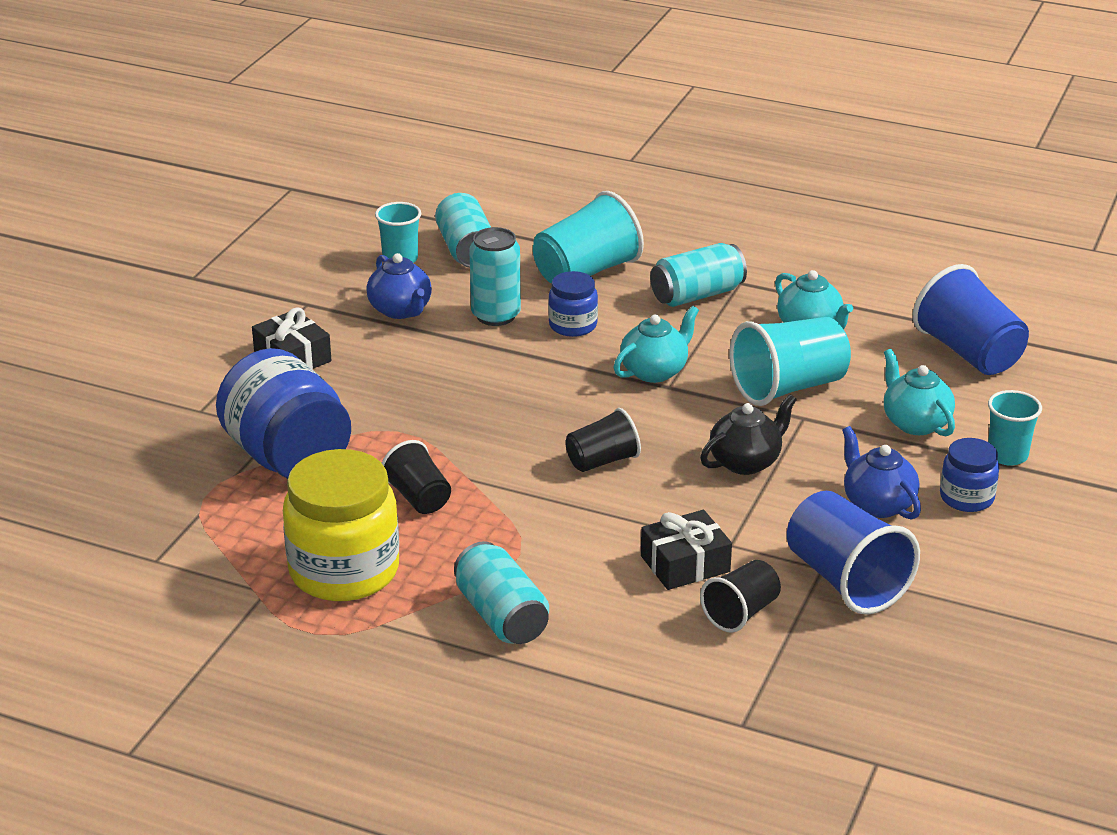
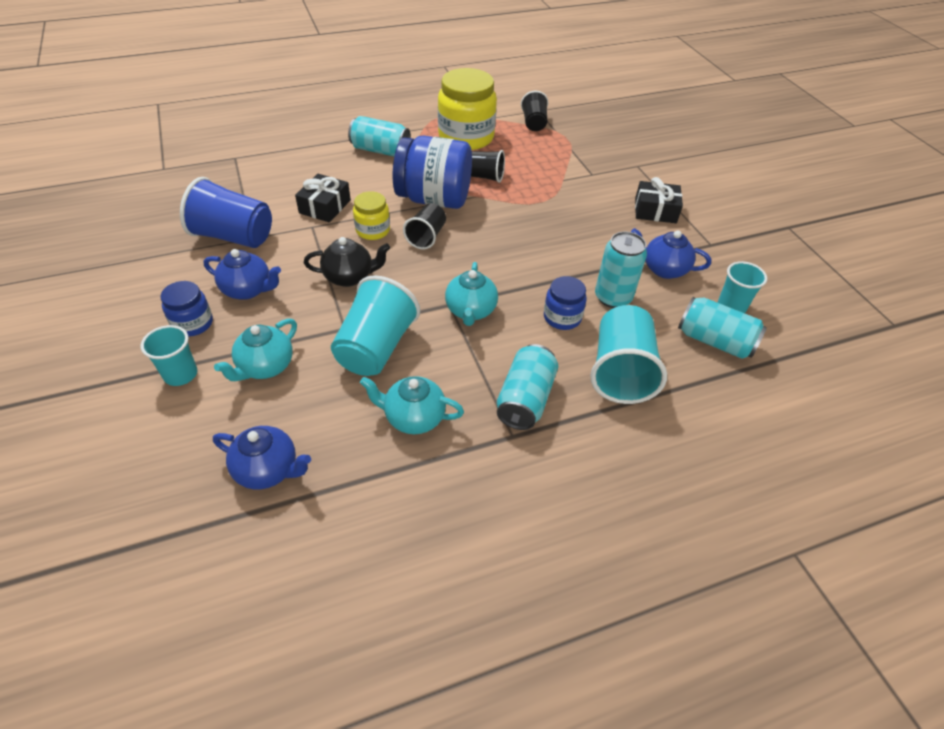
camera: 135 degrees right, 15 degrees up
blue jar [216,348,351,479] -> blue jar moved to [393,136,472,209]
black teapot [700,394,797,475] -> black teapot turned 105 degrees counterclockwise [304,237,390,287]
black cup [700,560,781,633] -> black cup moved to [521,91,548,131]
turquoise teapot [884,349,955,436] -> turquoise teapot turned 105 degrees clockwise [214,318,297,381]
blue cup [913,264,1029,375] -> blue teapot [213,426,311,489]
none -> yellow jar [353,191,390,240]

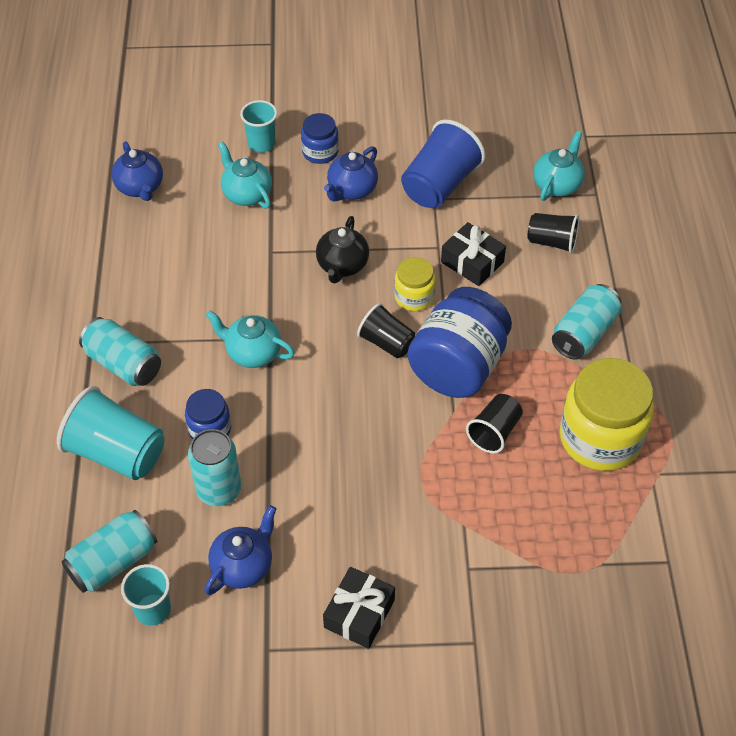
camera: 110 degrees right, 5 degrees up
blue teapot [213,426,311,489] -> blue teapot turned 60 degrees counterclockwise [111,141,163,201]
turquoise cup [331,275,420,376] -> none
turquoise teapot [360,376,464,434] -> turquoise teapot moved to [533,131,585,201]
black cup [521,91,548,131] -> black cup moved to [528,213,579,253]

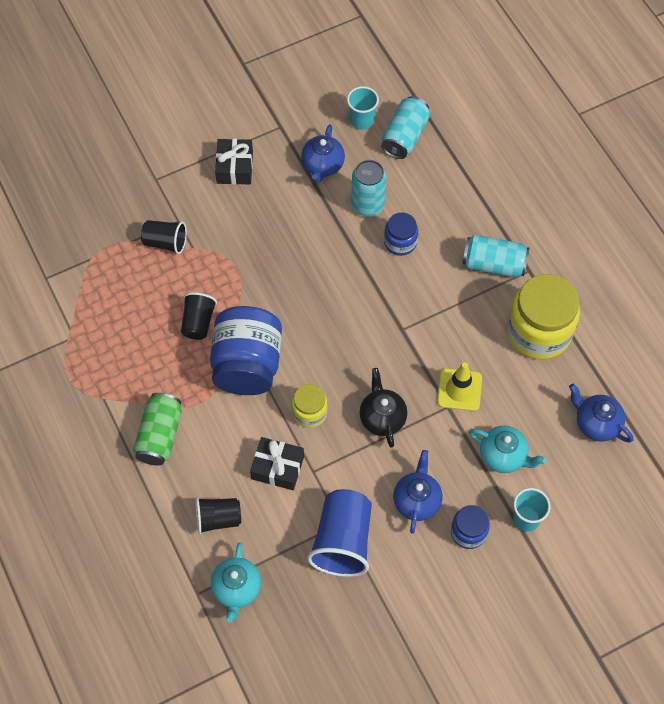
camera: 155 degrees right, 10 degrees up
turquoise cup [57,386,164,480] -> none
turquoise teapot [206,311,295,368] -> none
black cup [357,303,415,358] -> black cup moved to [141,220,187,254]
turquoise can [552,284,622,360] -> green can [133,393,182,465]
yellow jar [560,358,654,471] -> yellow jar moved to [507,274,580,359]
none -> yellow traffic cone [437,362,482,411]

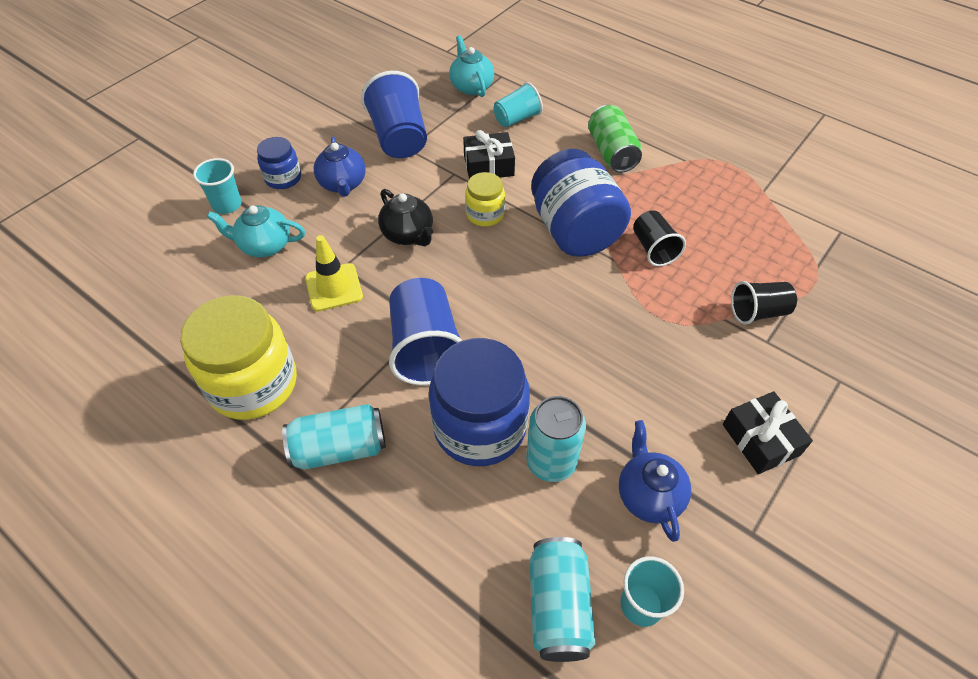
camera: 155 degrees right, 10 degrees down
black cup [196,498,241,534] -> turquoise cup [494,82,543,127]
blue jar [384,213,418,256] -> blue jar [429,338,530,466], size x1.93
blue teapot [569,384,633,443] -> none
none -> blue cup [389,278,463,385]

